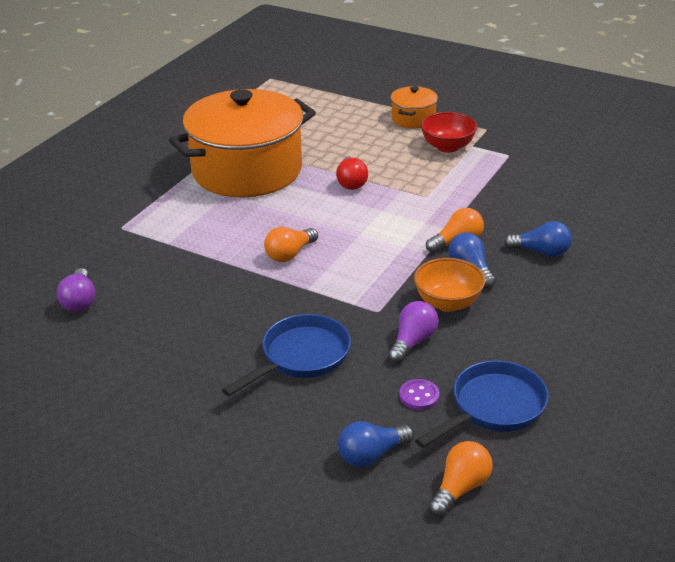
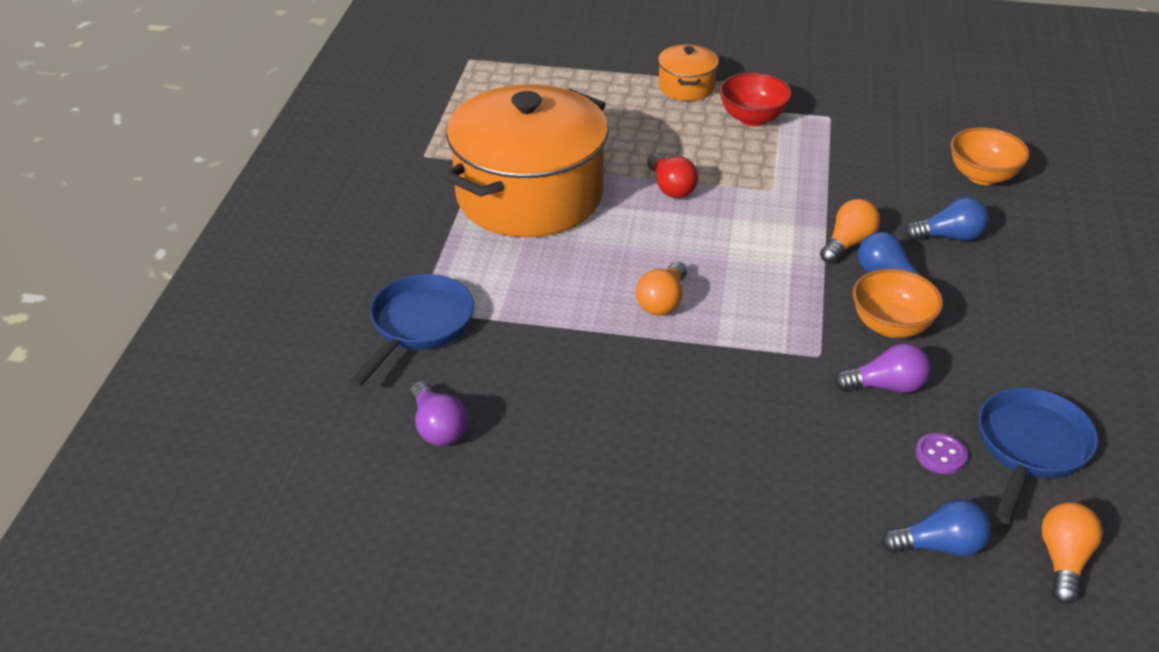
camera: 20 degrees left, 5 degrees up
blue pan [222,314,351,396] -> blue pan moved to [349,274,474,387]
blue light bulb [338,421,414,467] -> blue light bulb turned 135 degrees counterclockwise [881,499,991,557]
purple light bulb [388,301,439,363] -> purple light bulb turned 75 degrees clockwise [835,343,930,393]
none -> orange bowl [951,127,1030,185]

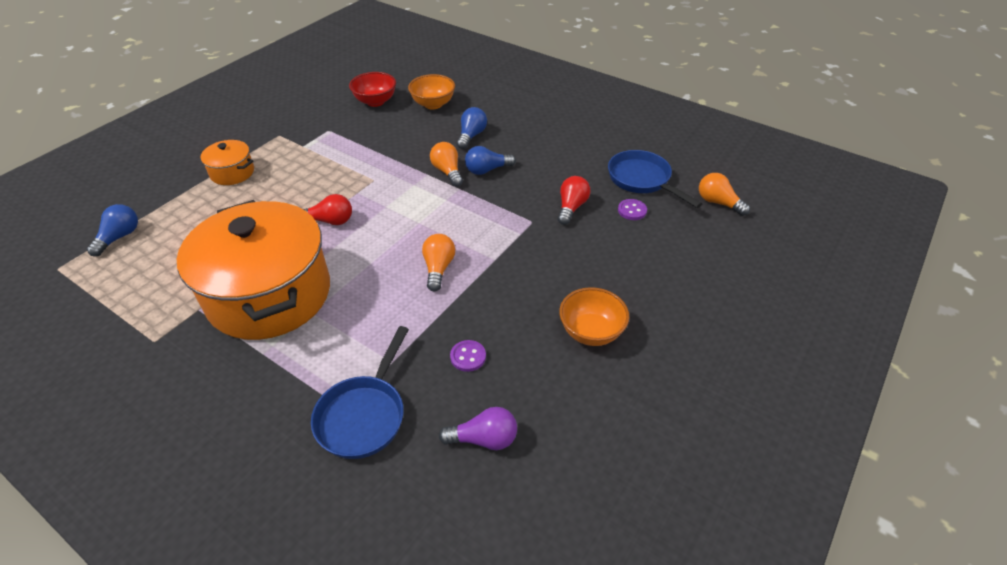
camera: 65 degrees left, 5 degrees up
blue pan [349,274,474,387] -> blue pan turned 120 degrees counterclockwise [311,326,409,459]
orange light bulb [636,261,687,316] -> orange light bulb turned 135 degrees counterclockwise [422,234,455,291]
red bowl [719,73,792,126] -> red bowl moved to [349,72,396,107]
purple light bulb [835,343,930,393] -> red light bulb [557,176,590,225]
orange bowl [853,269,943,338] -> orange bowl moved to [559,287,629,346]
blue light bulb [881,499,991,557] -> blue light bulb moved to [87,204,138,257]
none -> purple button [450,340,486,372]

